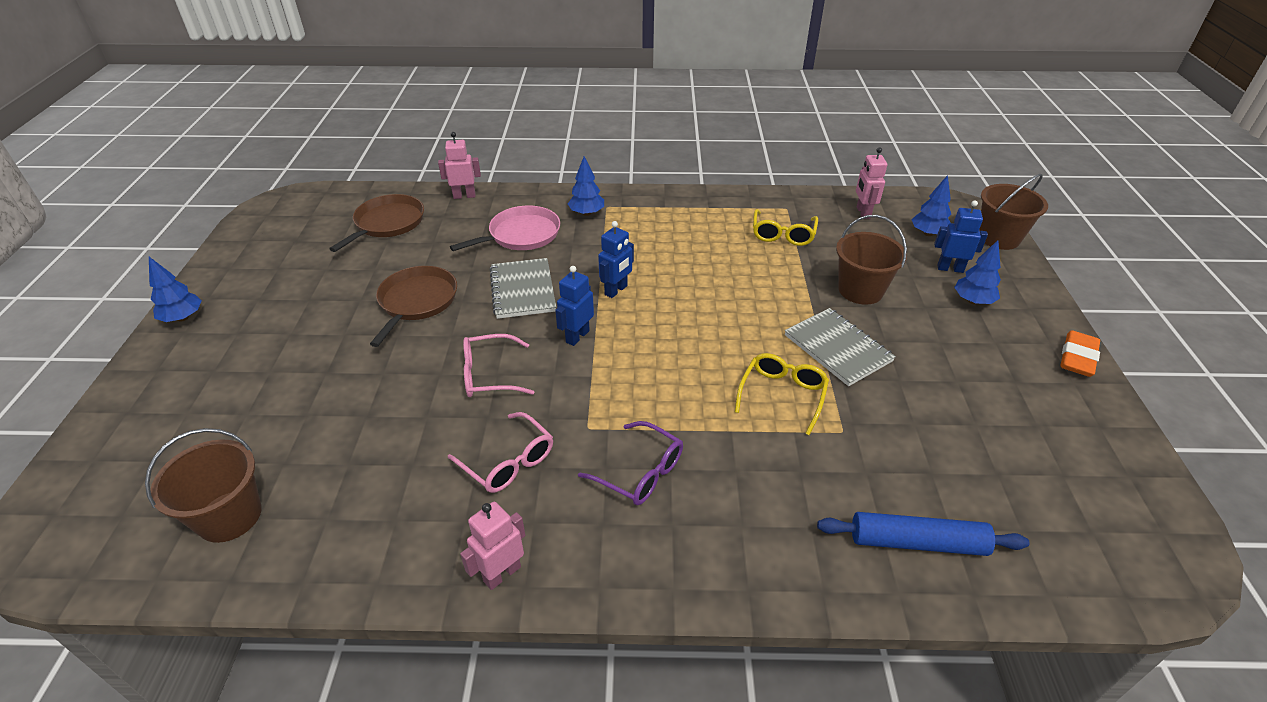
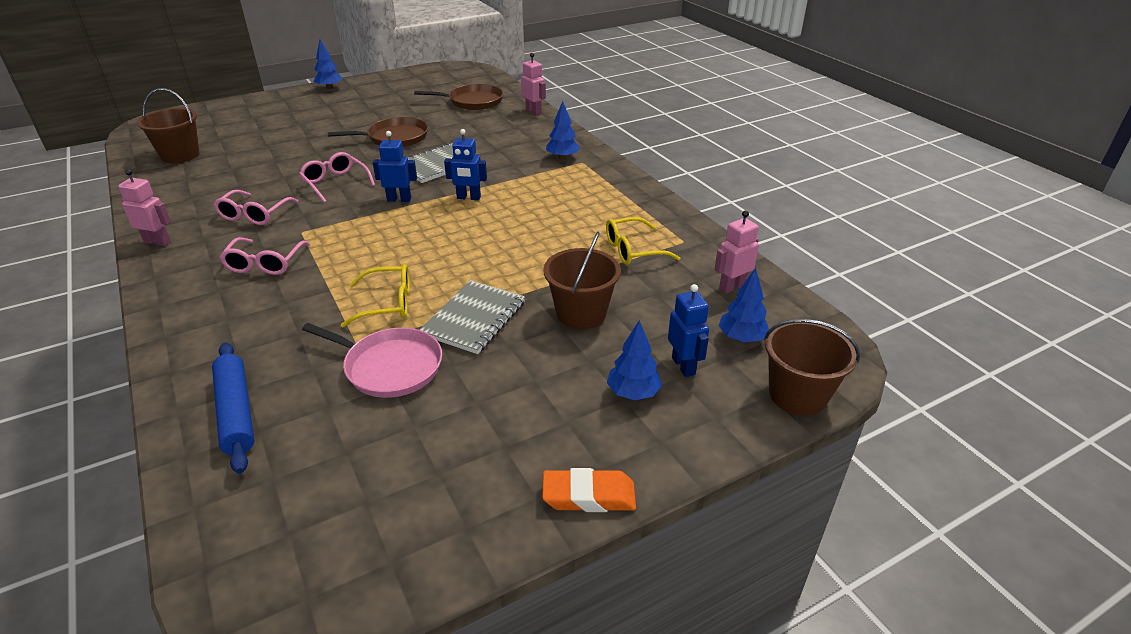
camera: 60 degrees right, 5 degrees down
pink pan [450,205,560,251] -> pink pan moved to [302,323,442,398]
purple glasses [578,421,683,505] -> pink glasses [219,237,310,275]

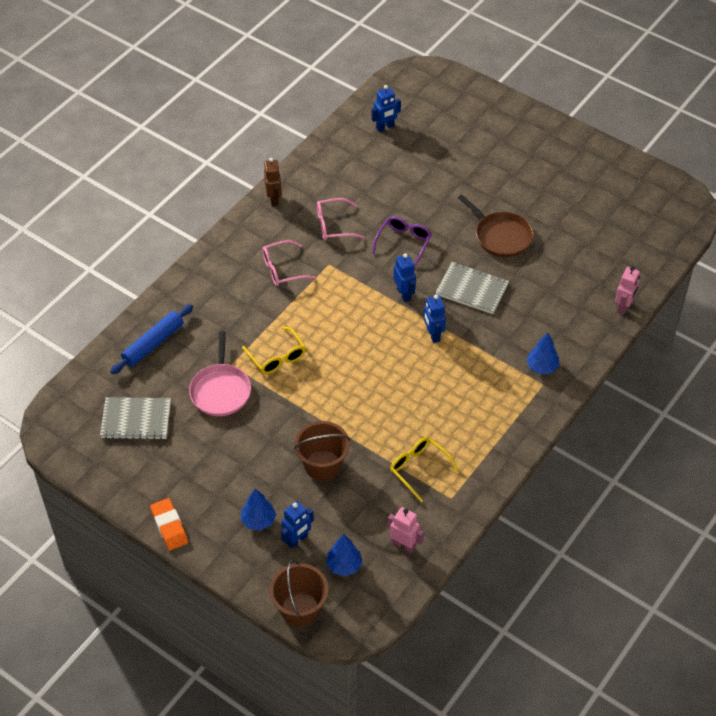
camera: 65 degrees right, 15 degrees up
pink robot [118,169,171,246] -> brown robot [264,158,282,206]
brown bucket [137,88,199,163] -> blue robot [371,85,401,132]
pink glasses [299,152,375,203] -> purple glasses [372,216,432,267]
blue tree [314,39,343,89] -> none
brown pan [414,84,503,110] -> none
grey notebook [420,280,525,354] -> grey notebook moved to [100,397,171,440]

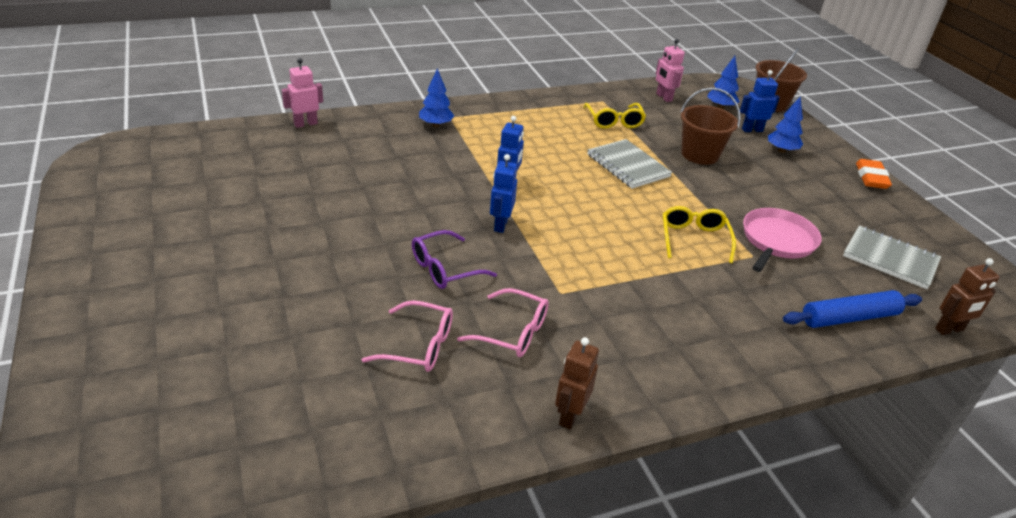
camera: 150 degrees left, 15 degrees down
pink glasses [262,240,317,286] -> pink glasses moved to [361,300,453,372]
blue robot [371,85,401,132] -> none
grey notebook [436,262,509,314] -> grey notebook moved to [587,139,672,189]
brown pan [458,195,533,257] -> none
none -> brown robot [935,258,1000,335]

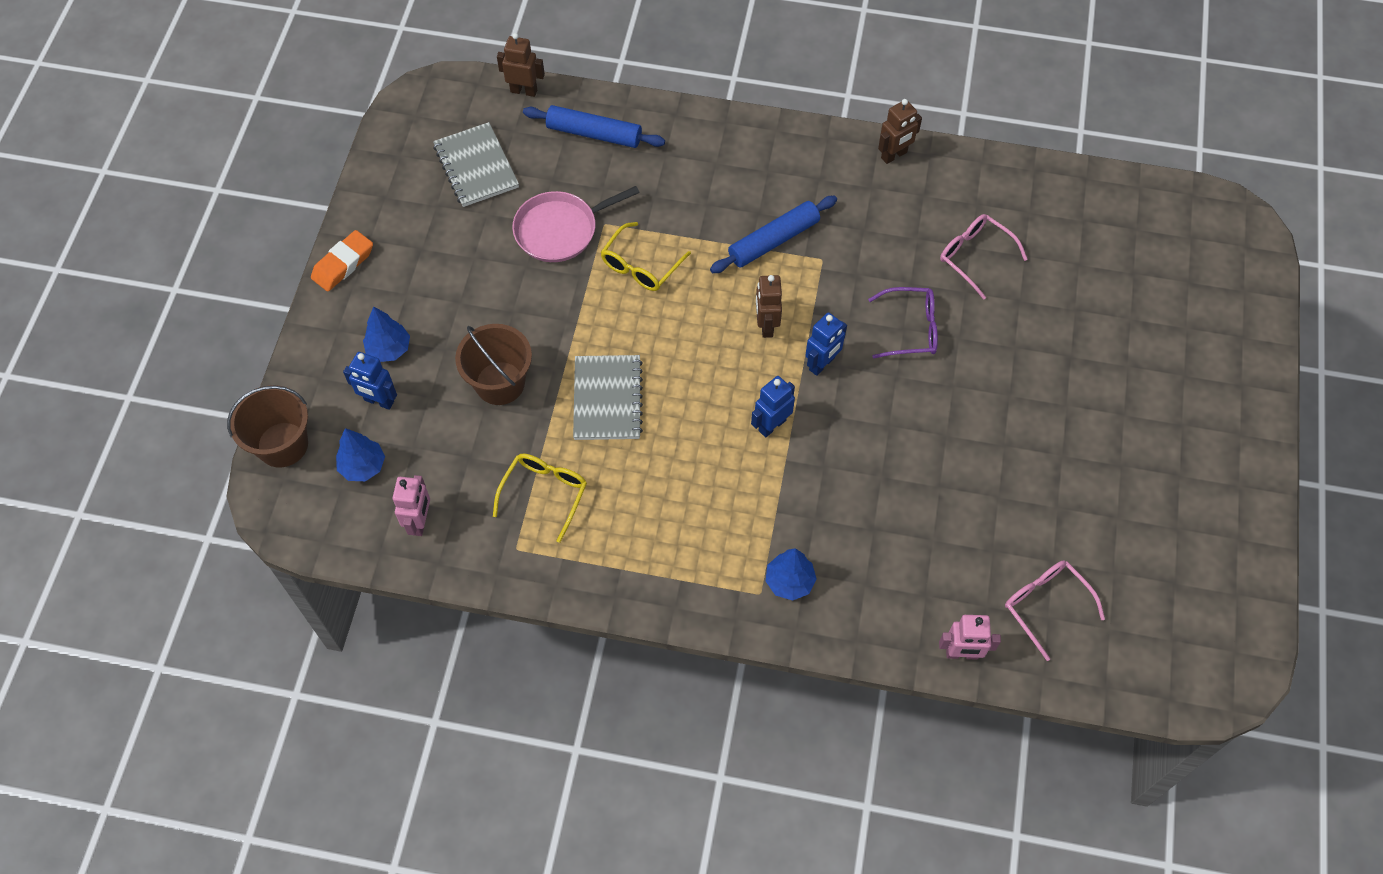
camera: 145 degrees left, 25 degrees up
pink glasses [457,288,549,357] -> pink glasses moved to [1005,561,1105,661]
none -> blue rolling pin [710,196,837,273]
none -> brown robot [756,275,782,338]

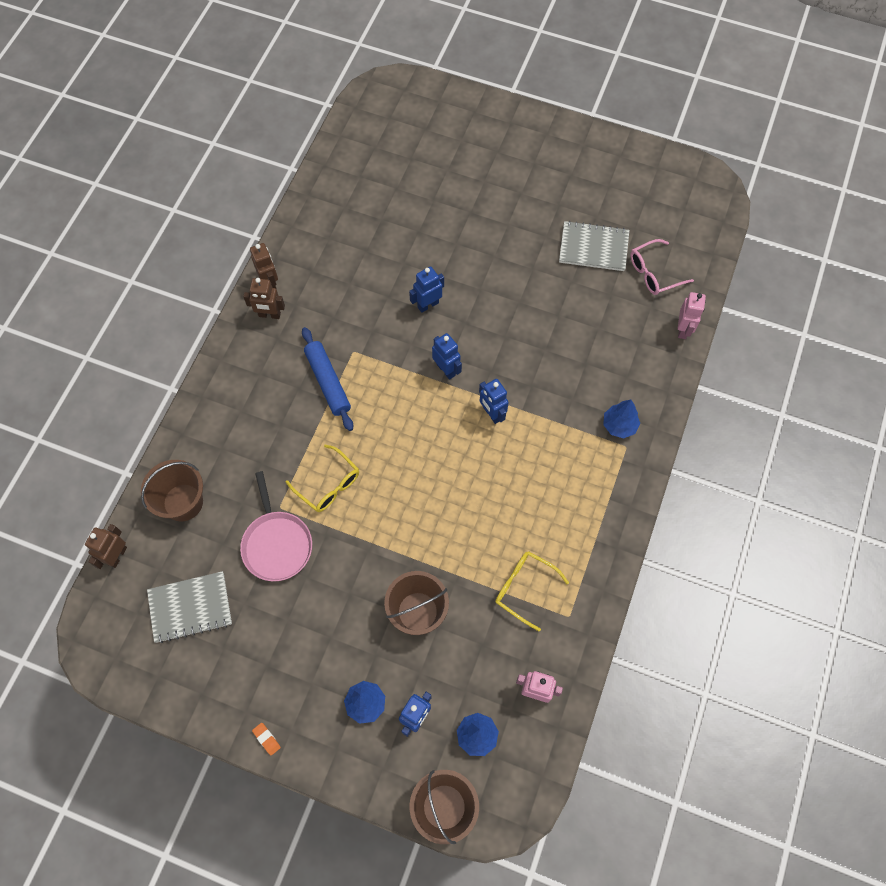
camera: 80 degrees left, 5 degrees up
orange eraser [311,230,373,291] -> orange eraser [252,723,281,756], size x0.51
blue rolling pin [523,105,665,148] -> brown bucket [141,460,203,521]
grey notebook [573,355,643,440] -> grey notebook moved to [559,221,629,271]
brown robot [756,275,782,338] -> brown robot moved to [243,278,285,319]
purple glasses [868,287,938,359] -> blue robot [409,266,444,313]
pink glasses [940,214,1028,300] -> none

